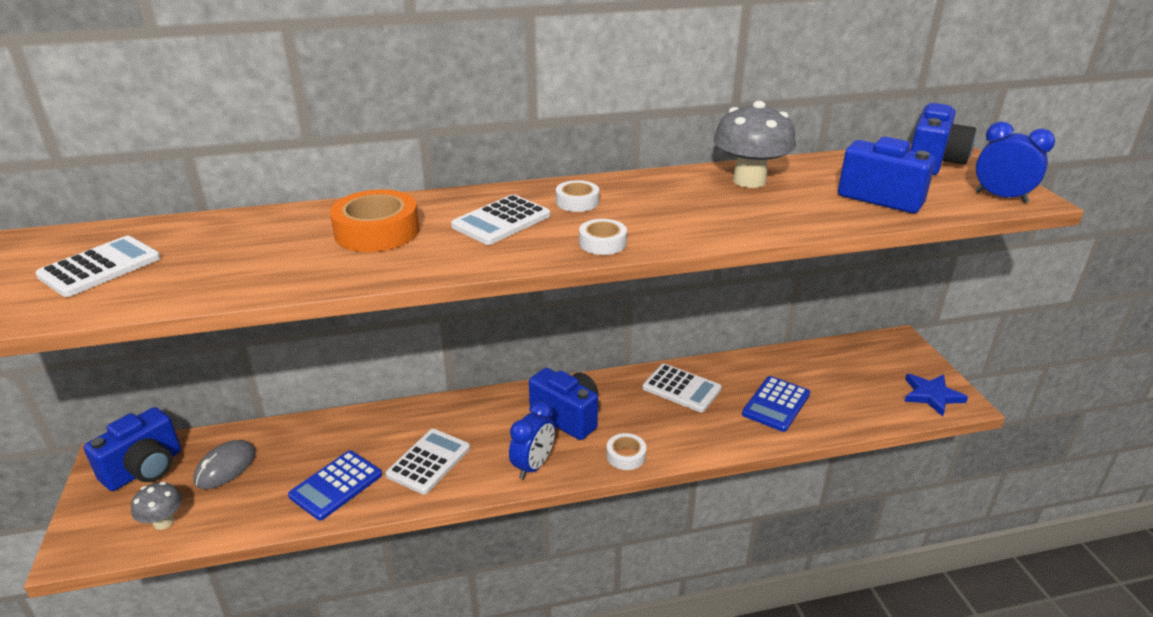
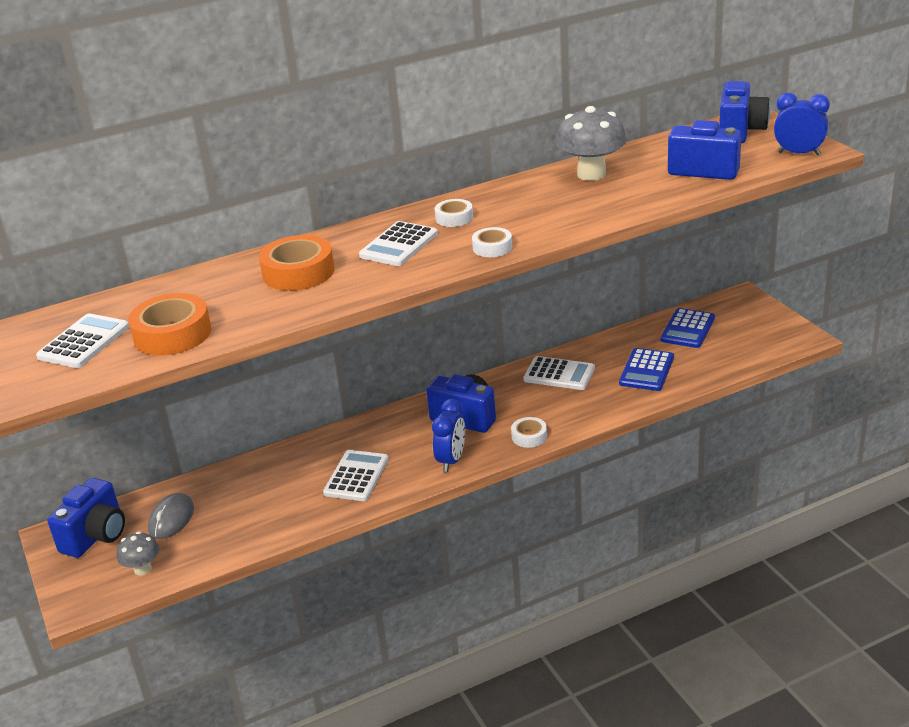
camera: 10 degrees left, 0 degrees up
blue calculator [288,450,382,520] -> blue calculator moved to [660,308,715,348]
blue star [904,374,968,417] -> none
none -> orange tape [128,293,211,355]

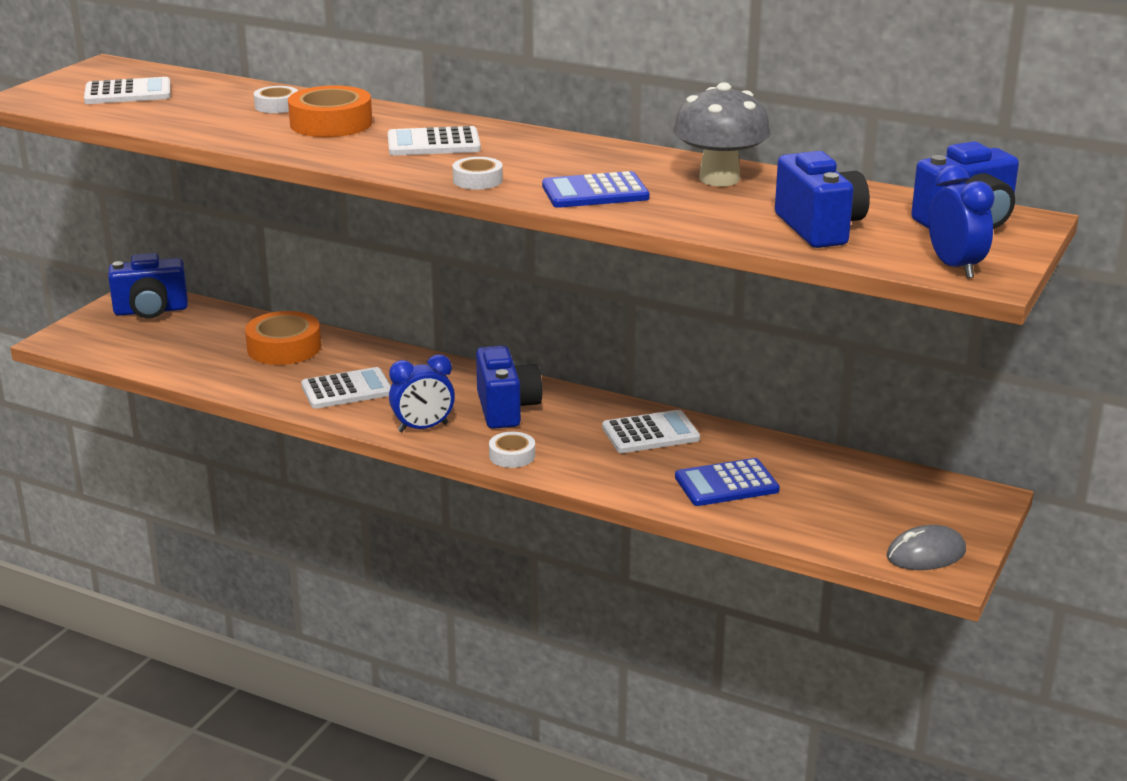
camera: 50 degrees right, 5 degrees down
grey mushroom [117,532,159,576] -> none
orange tape [128,293,211,355] -> orange tape moved to [245,311,321,365]
grey mouse [148,493,194,539] -> grey mouse moved to [887,525,966,570]
white tape [435,199,473,227] -> white tape moved to [254,86,298,113]
white calculator [524,356,595,390] -> white calculator turned 90 degrees counterclockwise [602,410,700,453]
blue calculator [660,308,715,348] -> blue calculator moved to [542,171,650,208]

